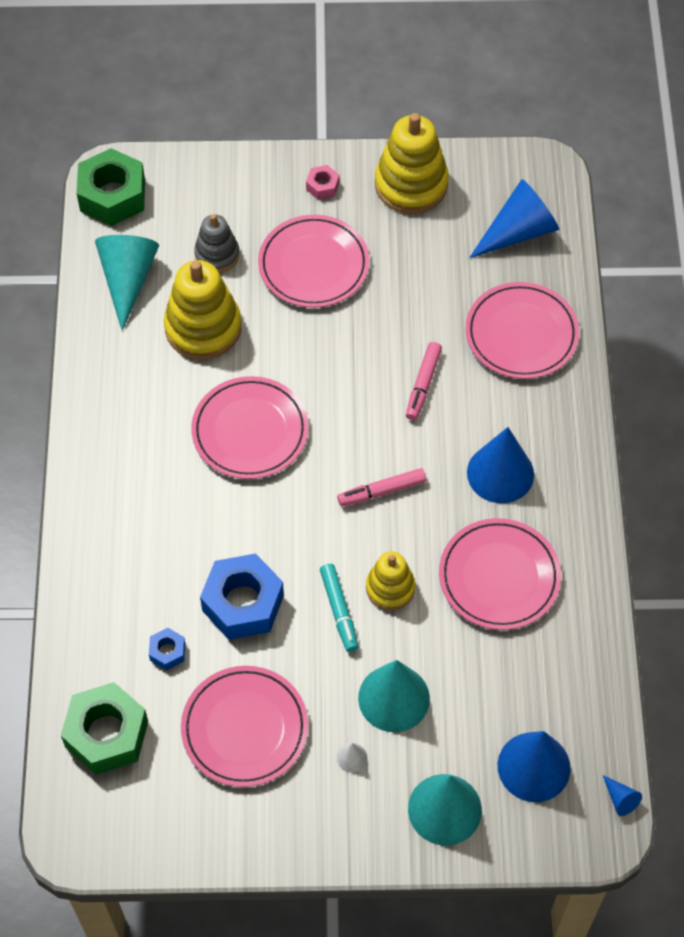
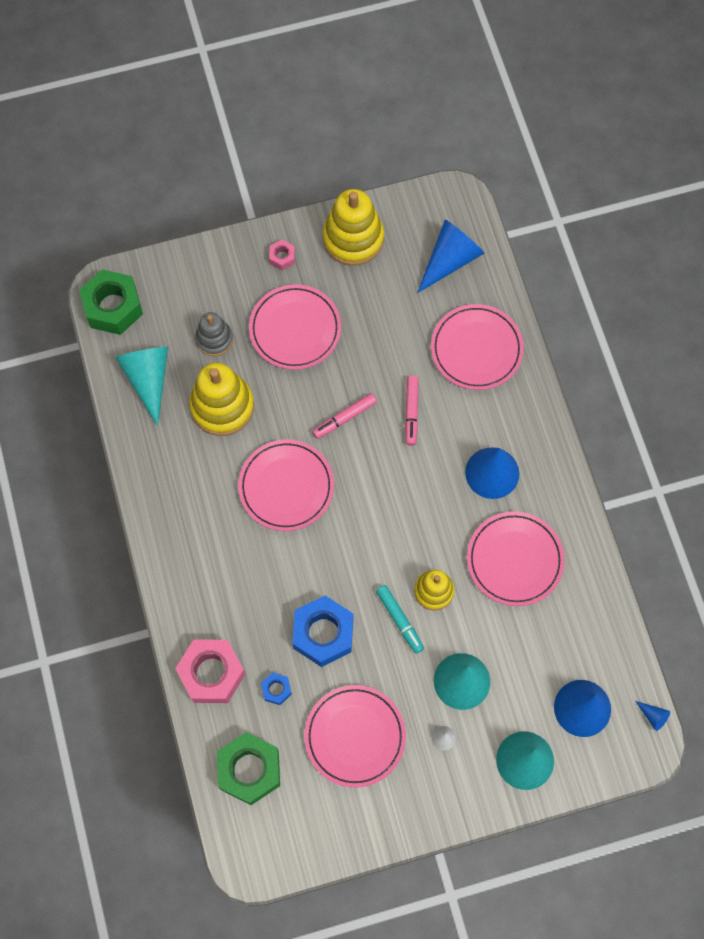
camera: 15 degrees left, 10 degrees up
pink marker [337,468,426,507] -> pink marker moved to [312,393,377,439]
none -> pink nut [175,639,245,703]

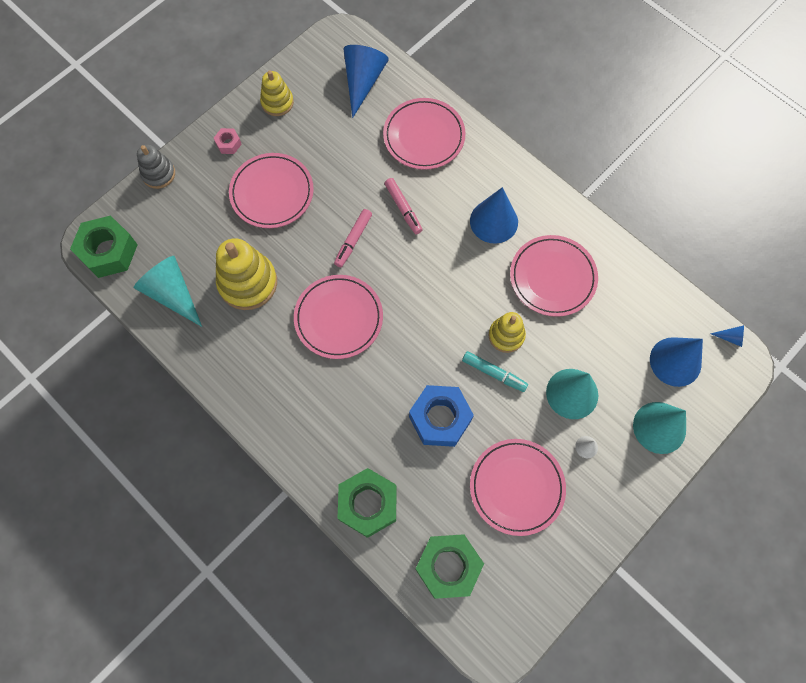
camera: 30 degrees left, 0 degrees up
pink nut [175,639,245,703] -> green nut [338,468,397,538]
grey stacking toy [195,312,233,356] -> grey stacking toy moved to [137,145,175,189]
blue nut [261,672,292,705] -> none
yellow stacking toy [323,189,384,266] -> yellow stacking toy [260,71,294,116], size x0.60

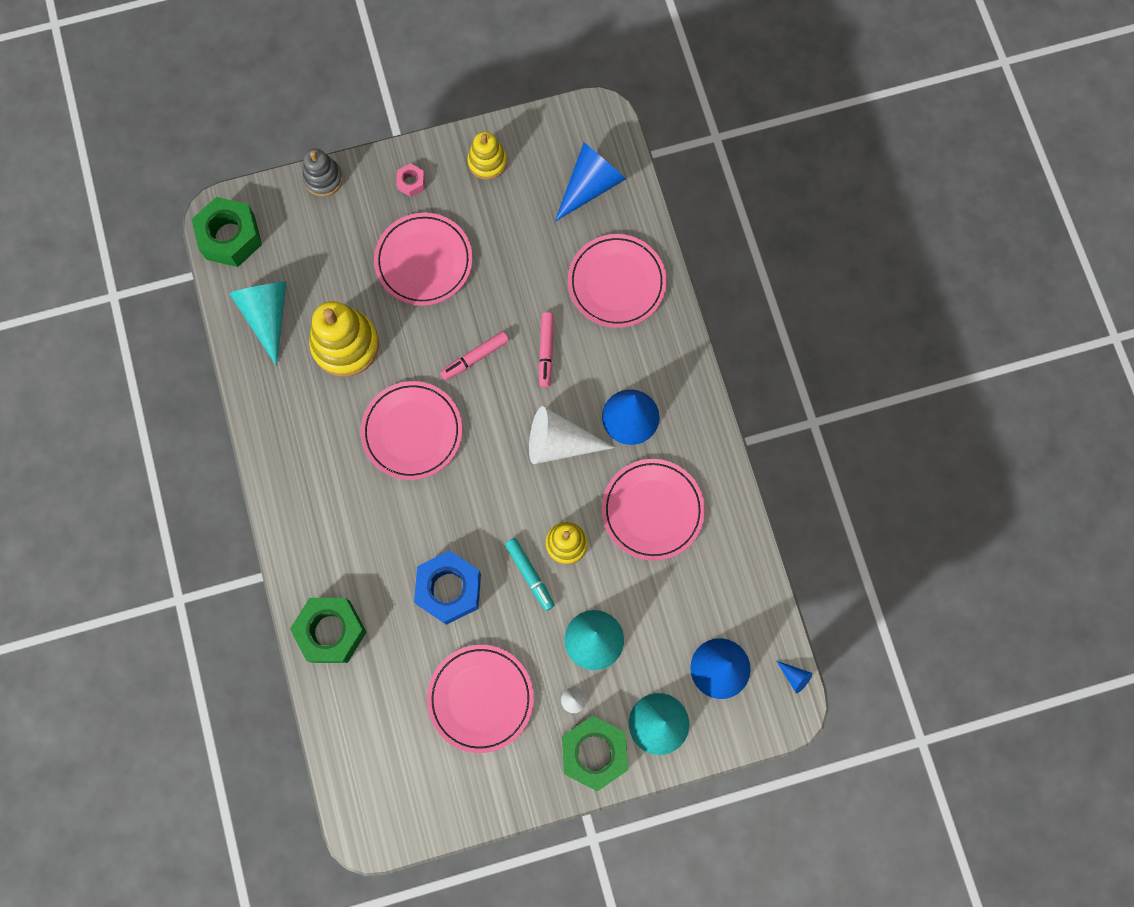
camera: 30 degrees right, 5 degrees up
green nut [415,534,484,599] -> green nut moved to [562,716,628,791]
none -> white cone [529,406,615,464]

